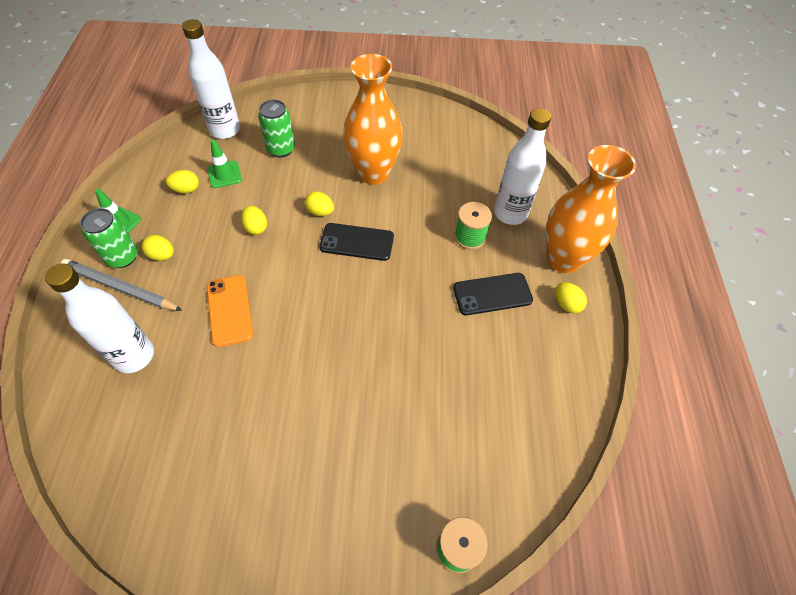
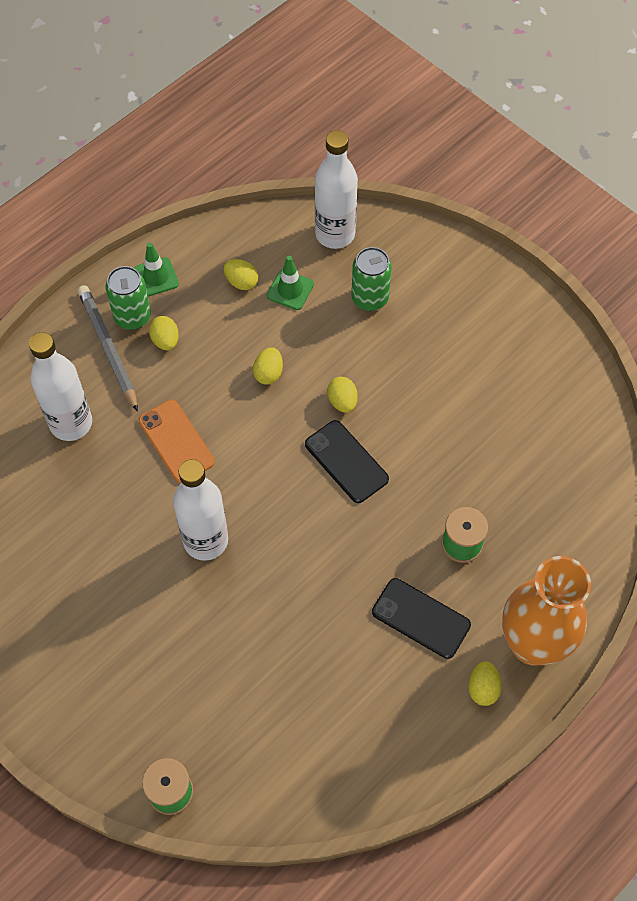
camera: 45 degrees right, 5 degrees up
orange phone [207,275,253,347] -> orange phone turned 60 degrees counterclockwise [139,400,215,483]
orange vase [343,54,403,185] -> none
white bottle [494,108,551,225] -> white bottle moved to [173,459,228,561]

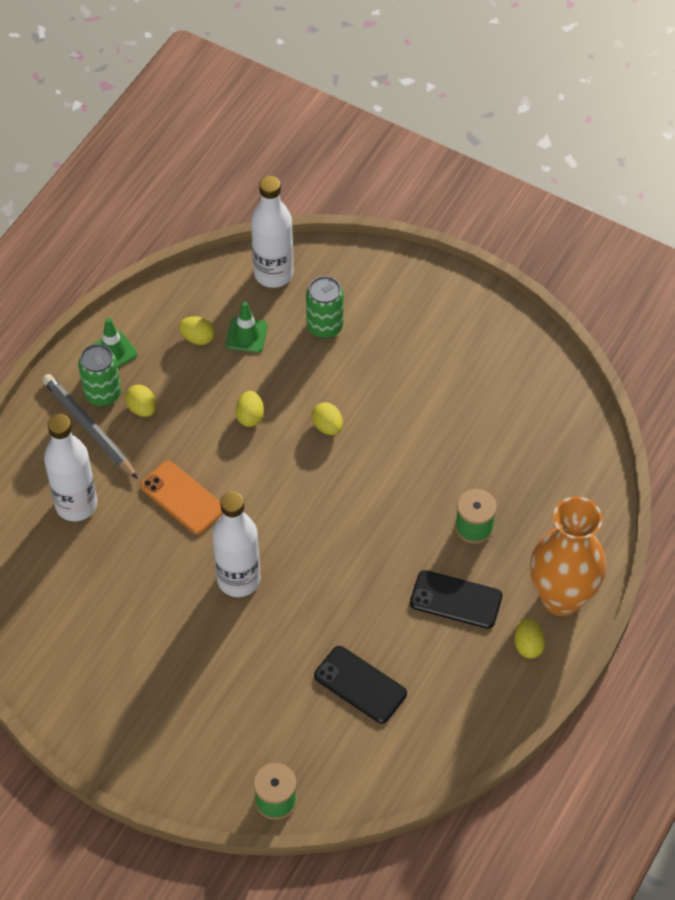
camera: 15 degrees left, 5 degrees down
black phone [305,420,389,503] -> black phone moved to [314,646,407,723]

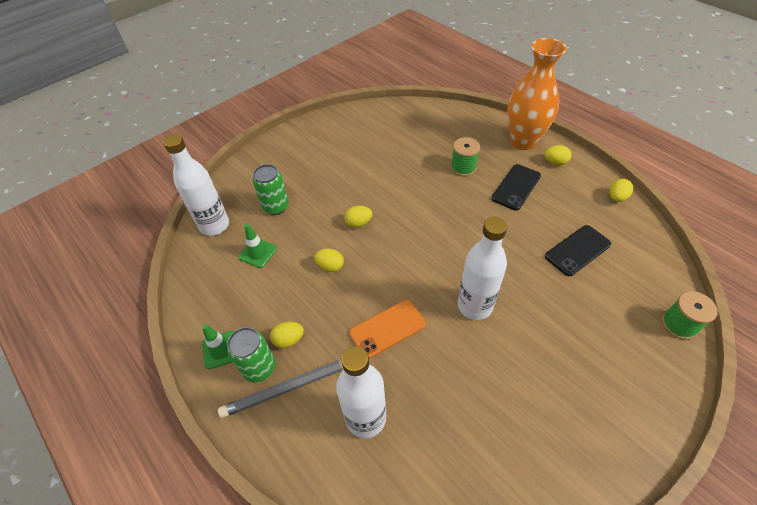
camera: 70 degrees left, 5 degrees down
yellow egg [179,316,215,345] -> yellow egg moved to [609,179,633,202]

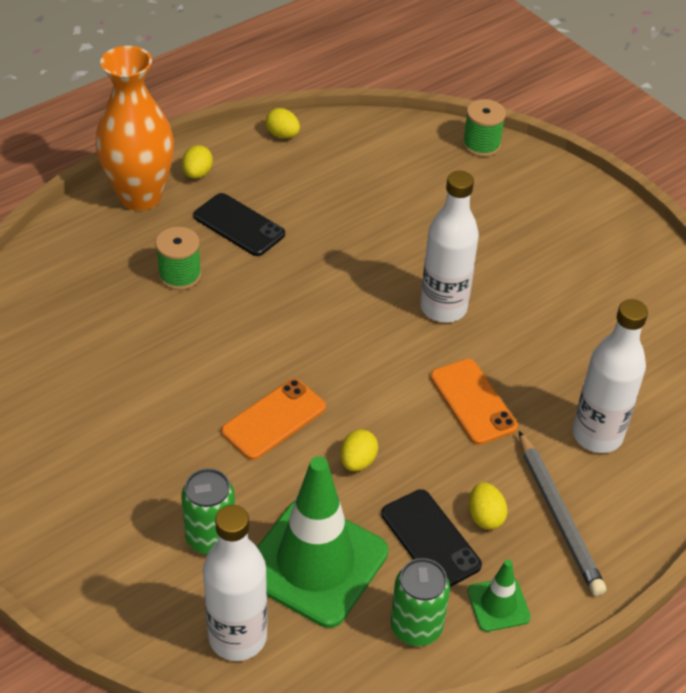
camera: 90 degrees left, 5 degrees down
green can [227,327,275,382] -> green can moved to [391,558,450,646]
green traffic cone [238,224,277,268] -> green traffic cone [257,456,388,628], size x2.20
yellow egg [345,206,373,228] -> orange phone [221,379,326,460]
black phone [545,225,611,276] -> black phone moved to [381,489,482,587]

